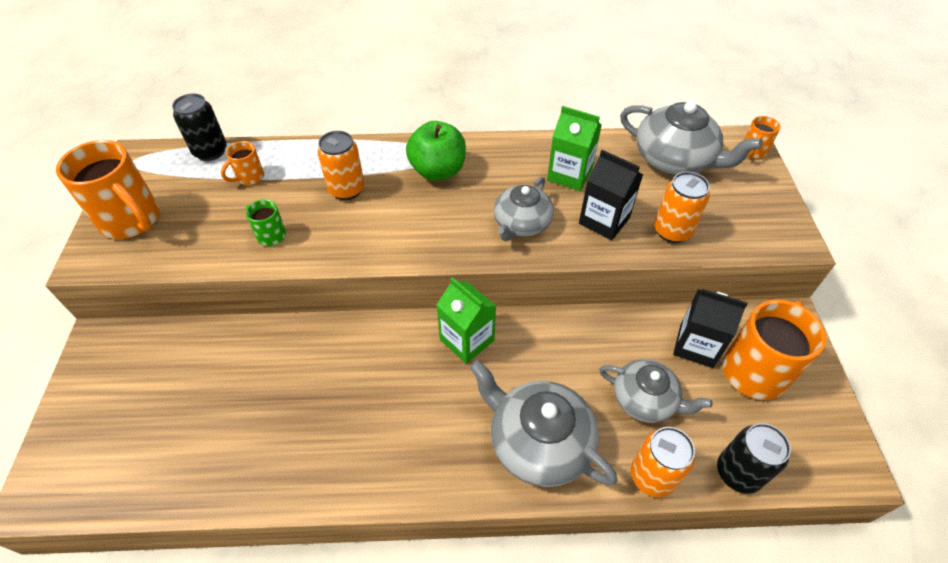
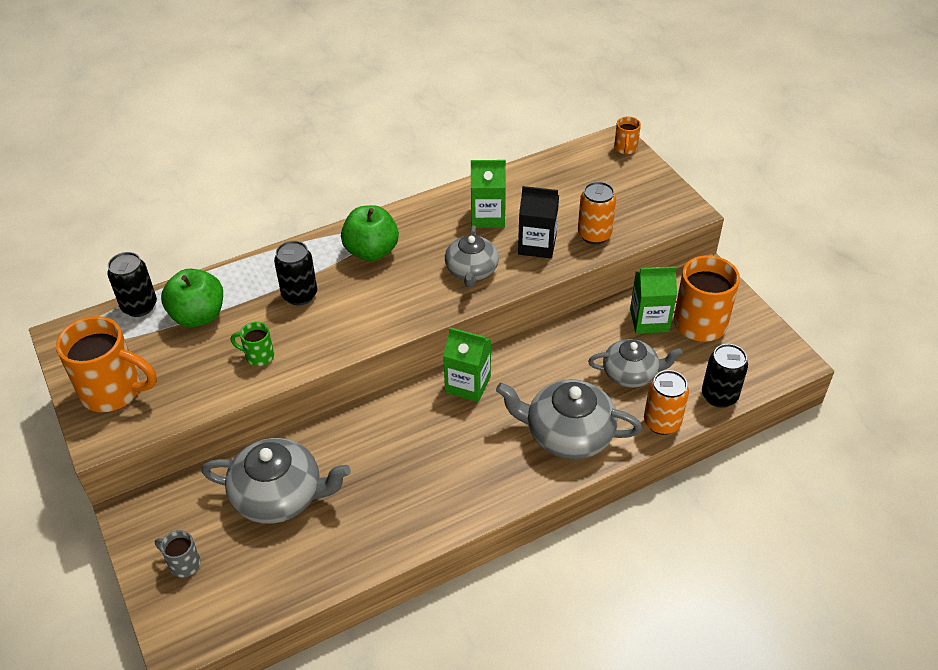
camera: 25 degrees left, 5 degrees down
orange mug [221,141,264,185] -> green apple [161,268,223,327]
orange can [317,131,365,200] -> black can [274,241,317,305]
grey teapot [620,101,762,175] -> grey teapot moved to [201,438,351,524]
black carton [673,289,748,368] -> green carton [630,266,677,334]
none -> grey mug [155,530,201,578]

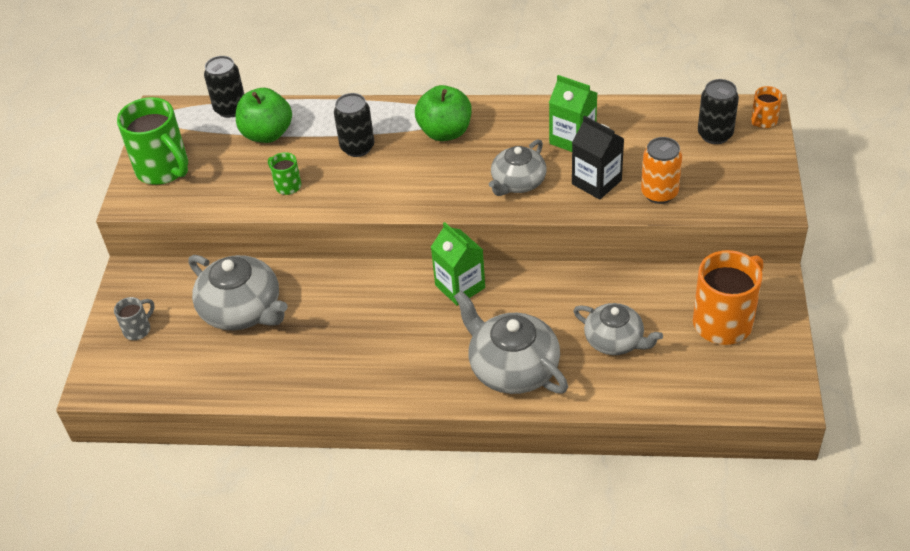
camera: 35 degrees right, 0 degrees up
orange mug [56,316,157,412] -> green mug [117,97,188,185]
grey mug [155,530,201,578] -> grey mug turned 75 degrees clockwise [114,297,155,340]
green carton [630,266,677,334] -> none
orange can [644,370,689,435] -> none
black can [702,344,748,408] -> black can moved to [698,79,739,144]

